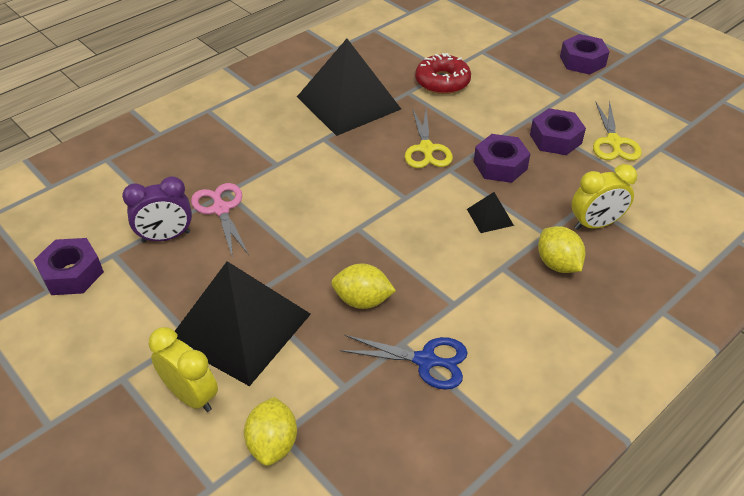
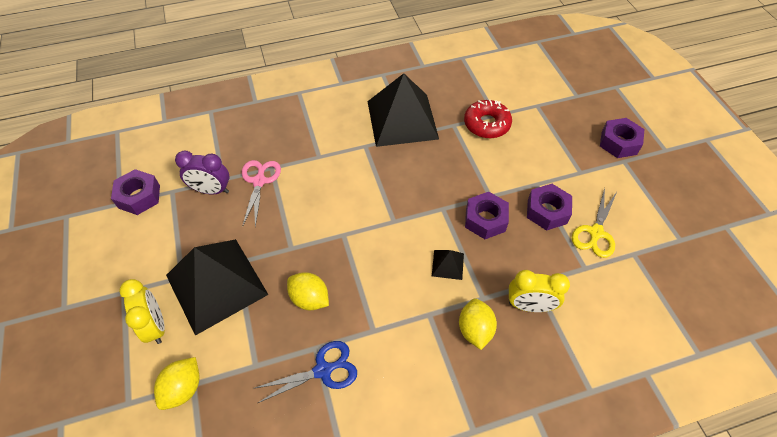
camera: 25 degrees right, 10 degrees up
blue scissors [340,335,468,390] -> blue scissors turned 60 degrees counterclockwise [253,341,357,403]
yellow scissors [405,108,453,168] -> none

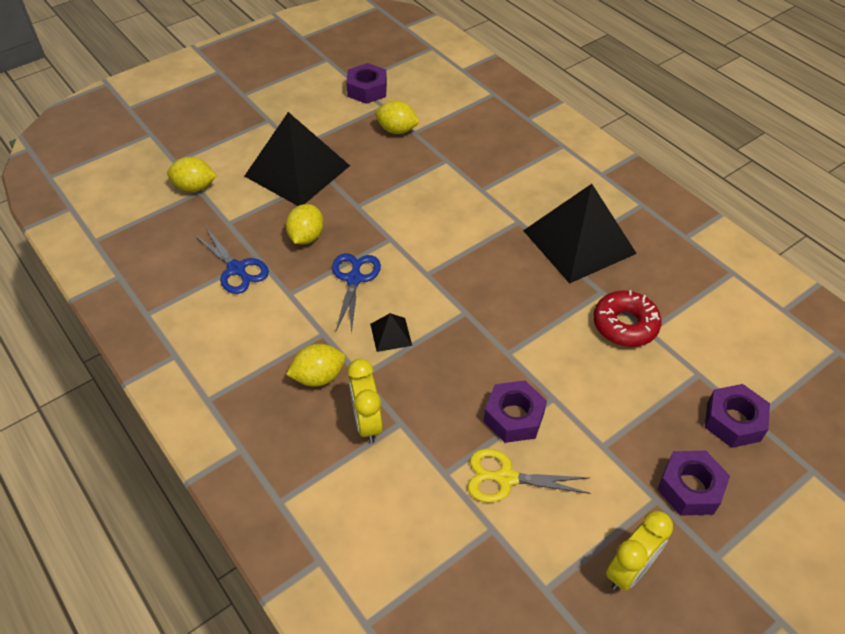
camera: 70 degrees right, 5 degrees down
yellow clock [119,279,165,344] -> yellow clock moved to [606,511,673,591]
purple clock [175,151,229,195] -> yellow lemon [375,100,420,134]
pink scissors [242,160,281,227] -> none
purple nut [465,192,509,239] -> purple nut moved to [705,384,770,448]
none -> blue scissors [332,253,381,333]

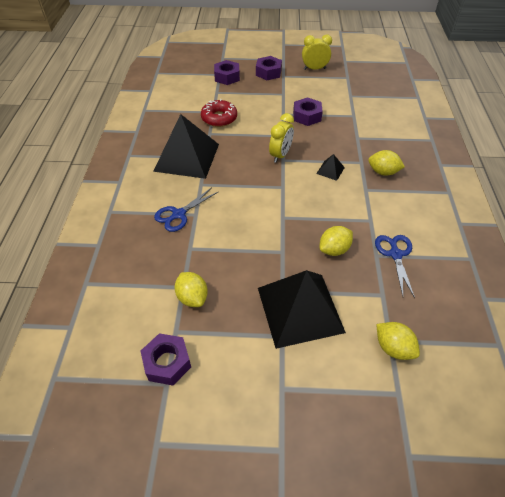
camera: 140 degrees left, 0 degrees up
blue scissors [332,253,381,333] -> blue scissors moved to [154,188,218,232]
yellow clock [348,359,383,443] -> yellow clock moved to [269,113,294,163]
yellow scissors [468,449,591,503] -> none

